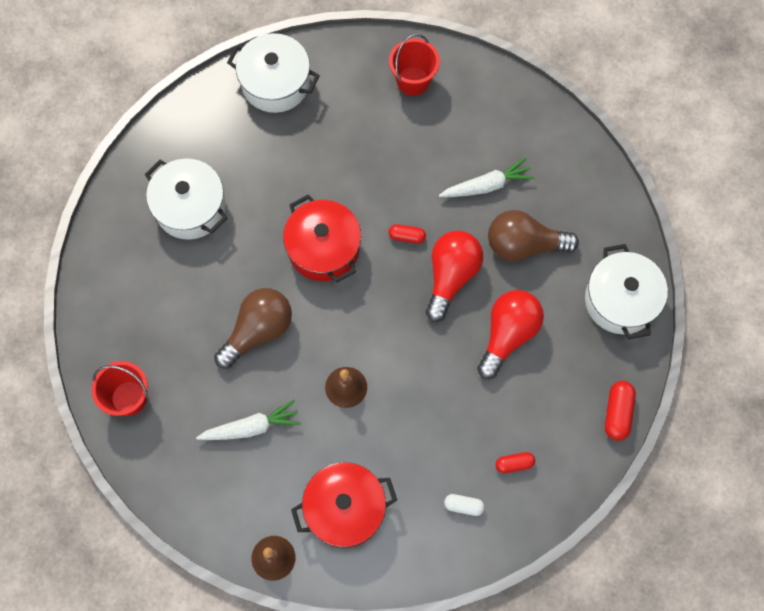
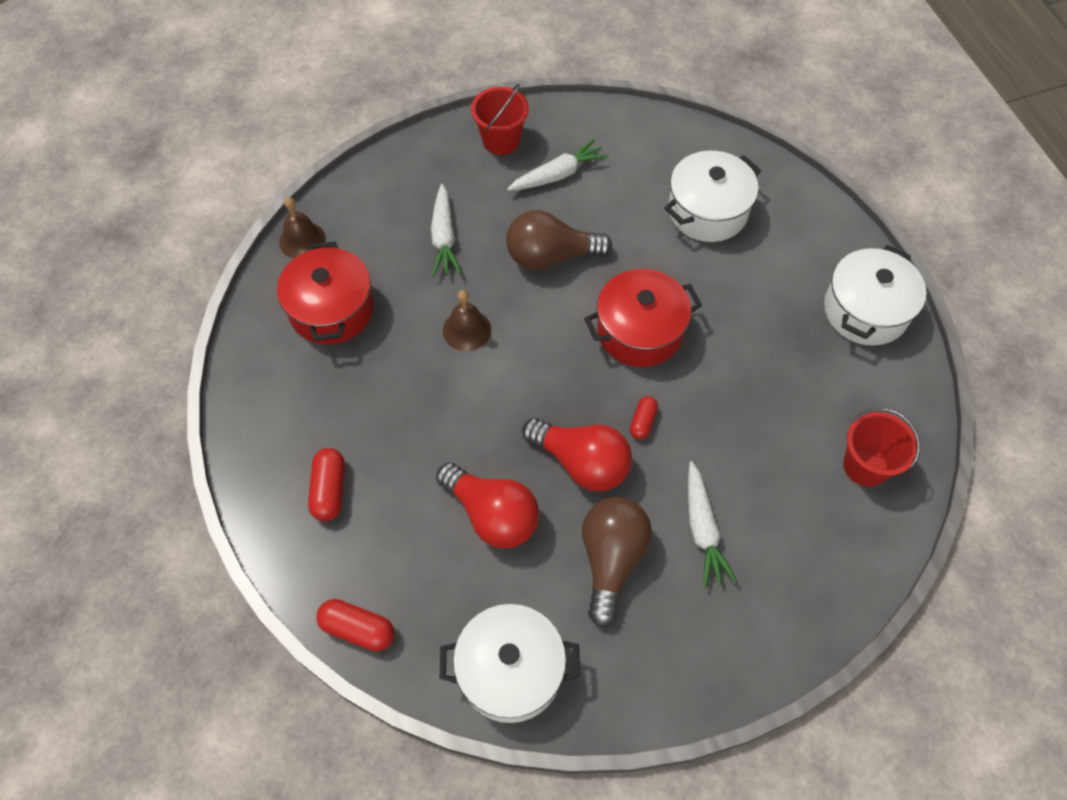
camera: 100 degrees right, 10 degrees down
brown light bulb [214,288,292,369] -> brown light bulb turned 120 degrees clockwise [506,210,612,270]
white capsule [444,494,485,516] -> none
red capsule [496,452,535,473] -> red capsule [308,448,345,521], size x1.54
none -> white carrot [507,139,609,191]

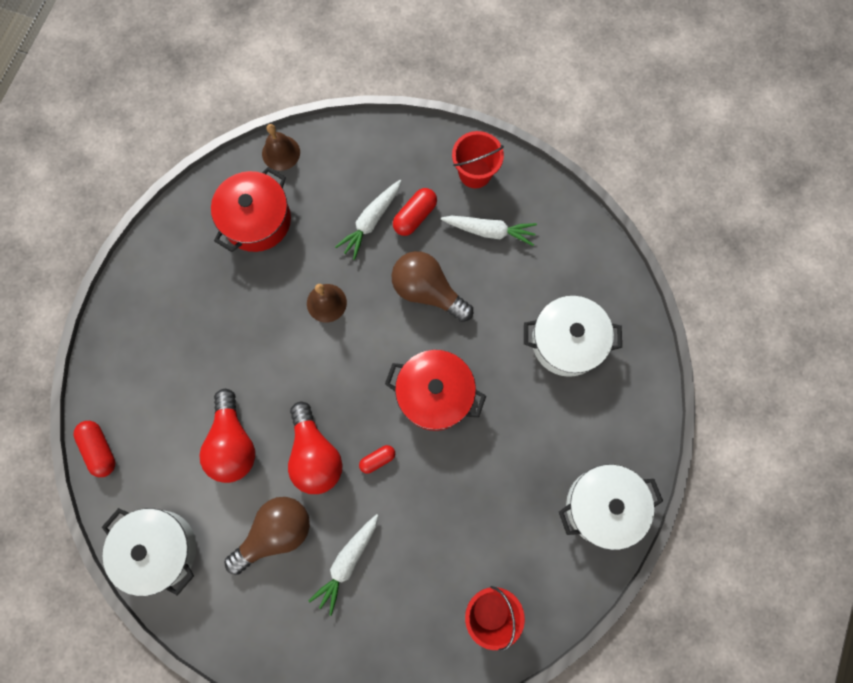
camera: 40 degrees right, 15 degrees up
red capsule [308,448,345,521] -> red capsule moved to [393,188,437,236]

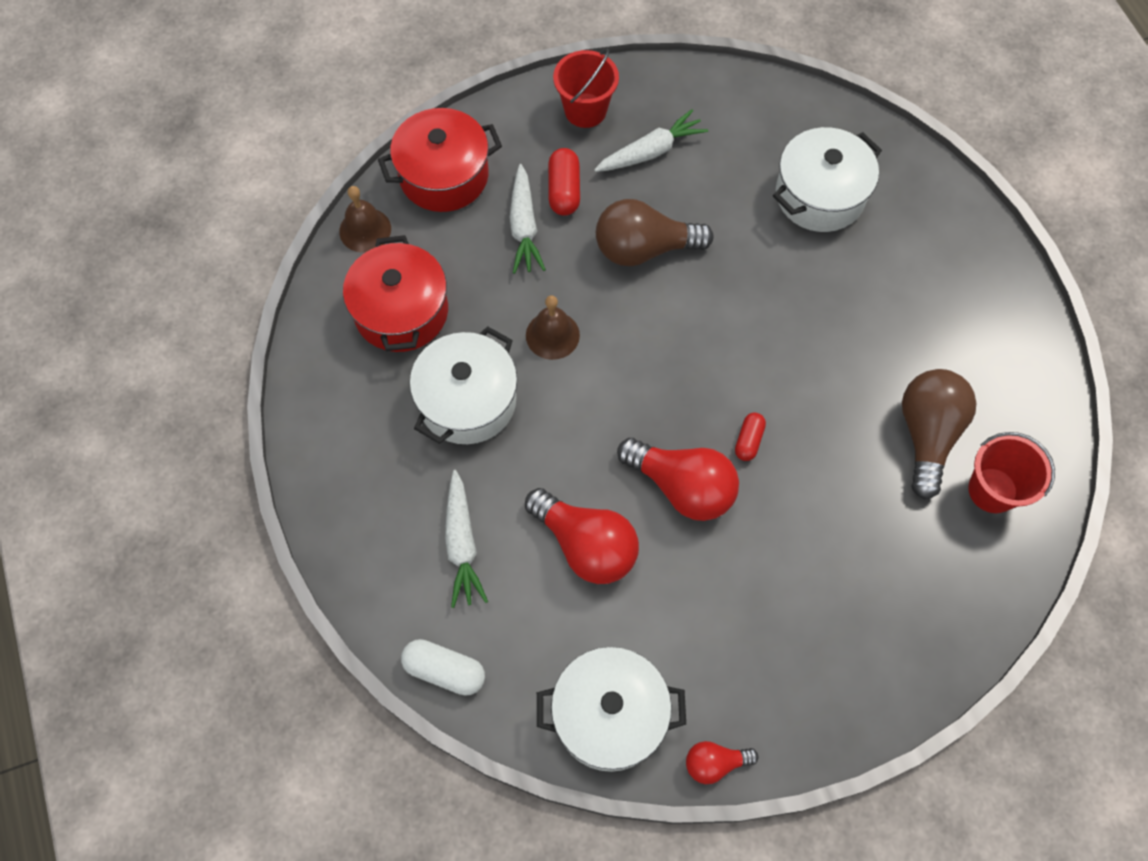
camera: 40 degrees left, 10 degrees down
red capsule [73,421,115,477] -> white capsule [401,639,485,696]
brown light bulb [225,497,310,575] -> brown light bulb moved to [902,369,976,499]
white carrot [309,514,379,616] -> white carrot moved to [445,470,488,608]
red pot [385,350,486,431] -> red pot moved to [378,108,502,212]
white pot [559,464,663,550] -> white pot moved to [410,326,517,444]
none -> red light bulb [686,741,758,784]

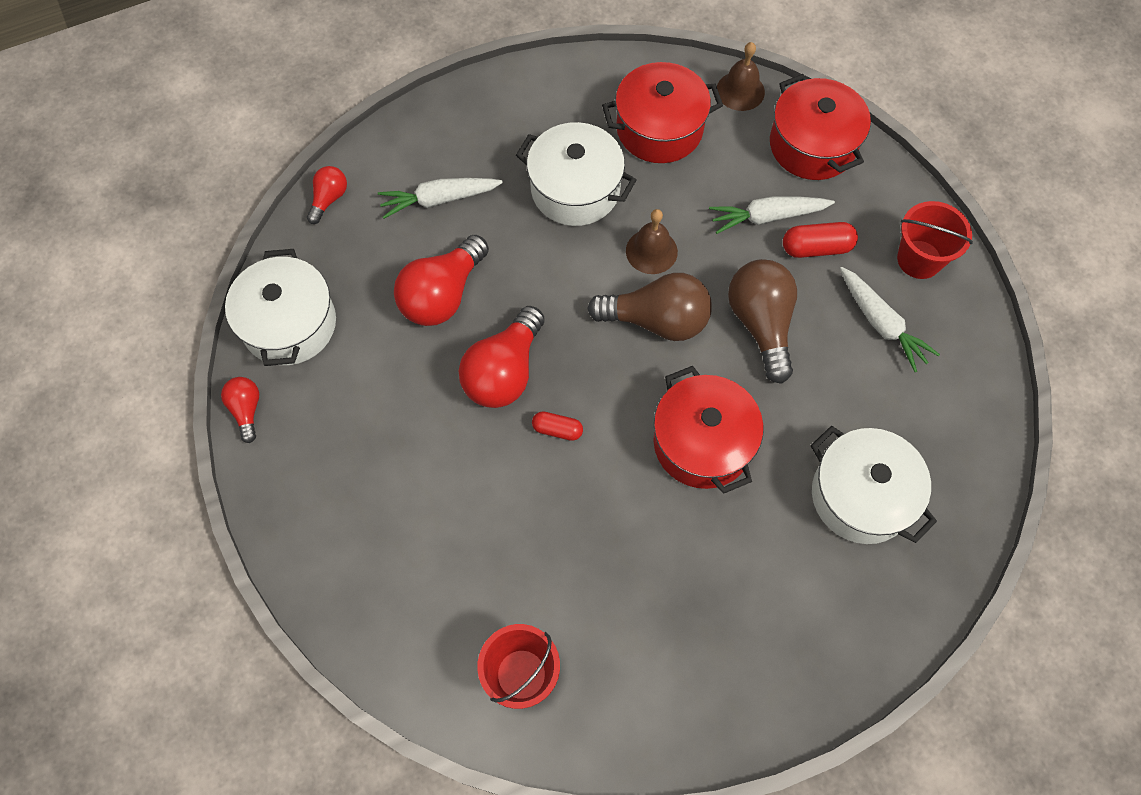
camera: 85 degrees right, 0 degrees up
white capsule [401,639,485,696] -> red light bulb [307,166,347,224]
brown light bulb [902,369,976,499] -> brown light bulb moved to [587,273,712,341]
none -> red pot [653,366,764,493]

